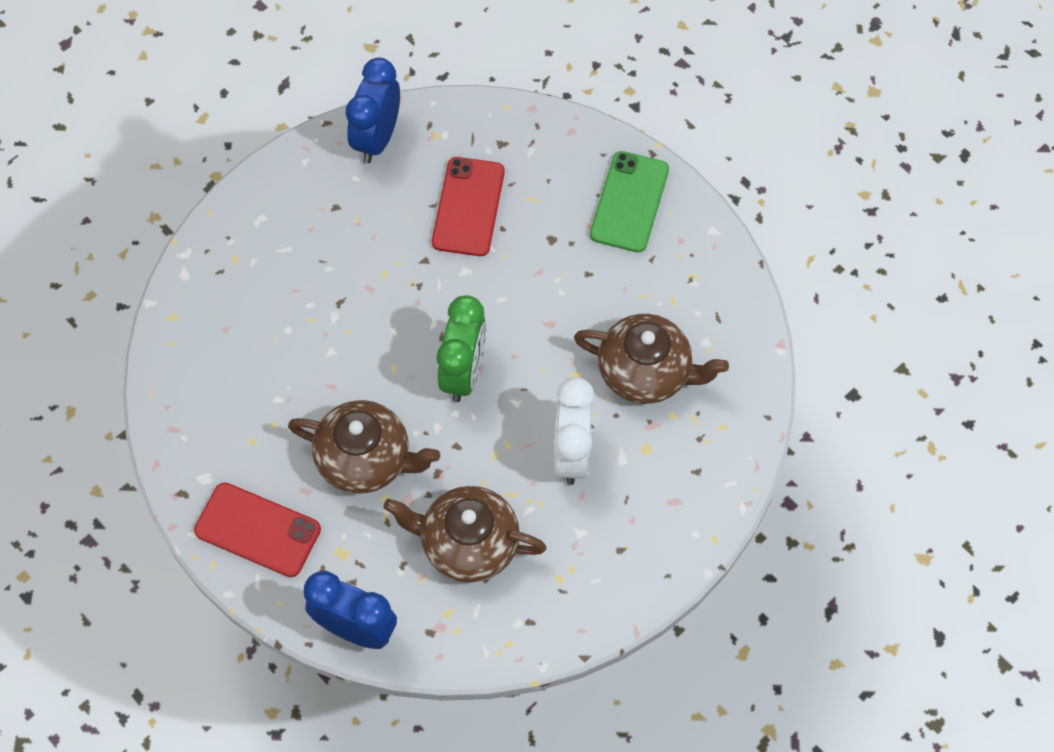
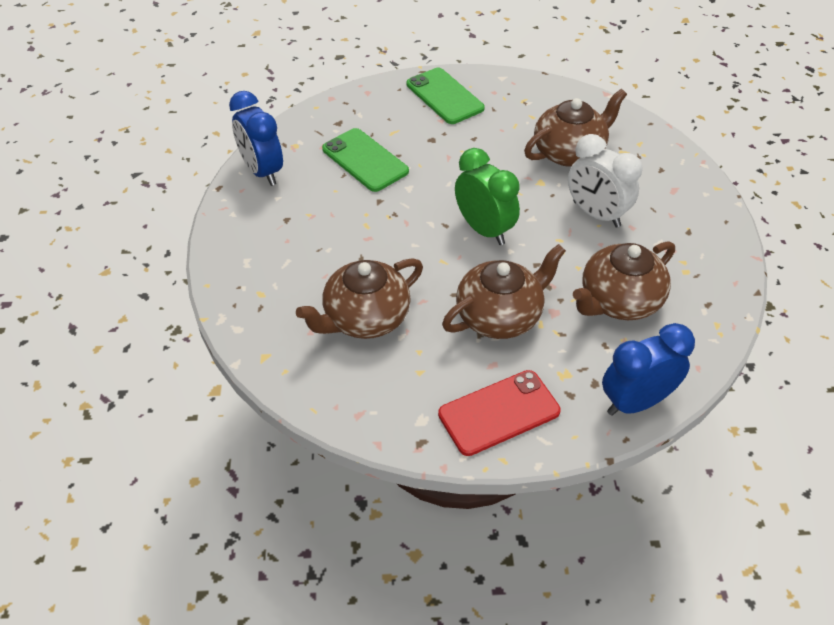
camera: 50 degrees left, 15 degrees down
red phone [432,157,505,256] -> green phone [322,128,409,192]
none -> brown teapot [296,258,423,339]

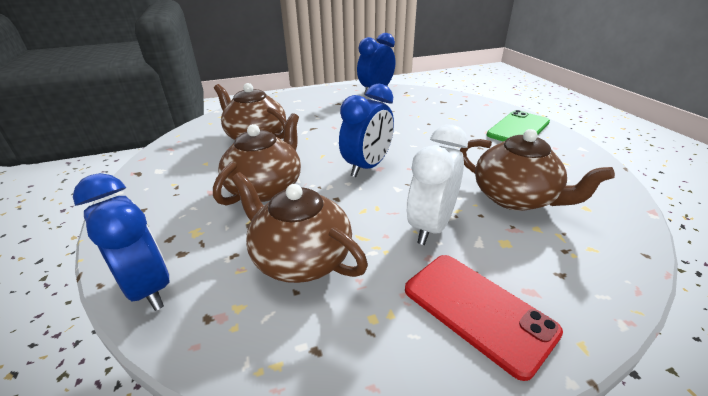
camera: 75 degrees right, 15 degrees down
green phone [322,128,409,192] -> none
red phone [438,370,561,456] -> red phone moved to [405,255,563,381]
brown teapot [442,244,566,339] -> brown teapot turned 105 degrees counterclockwise [213,113,301,205]
green clock [455,148,520,245] -> blue clock [339,83,394,177]

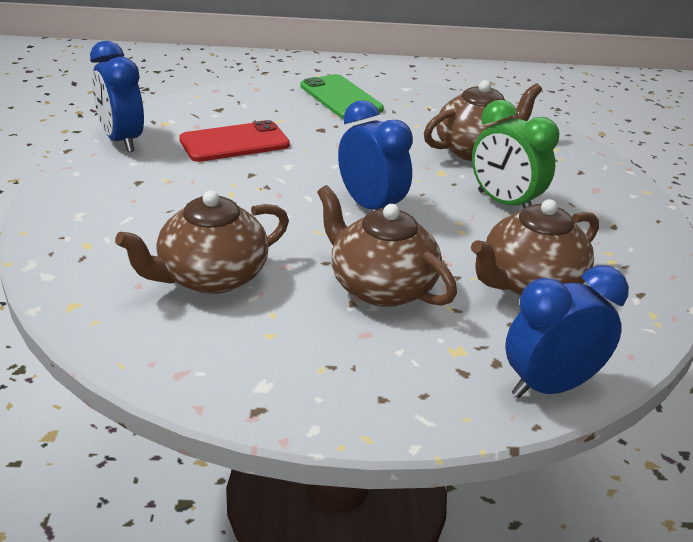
camera: 75 degrees left, 0 degrees up
red phone [405,255,563,381] -> red phone moved to [179,120,290,162]
white clock [406,124,468,245] -> green clock [472,100,559,208]

